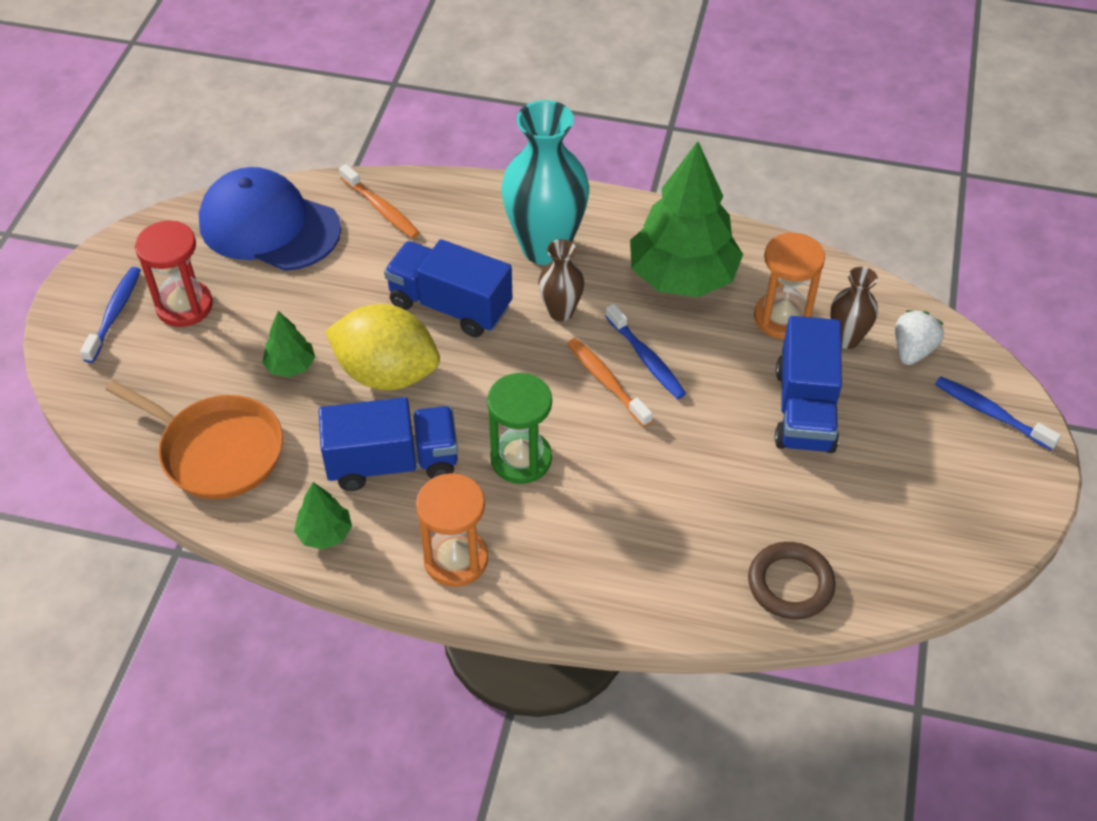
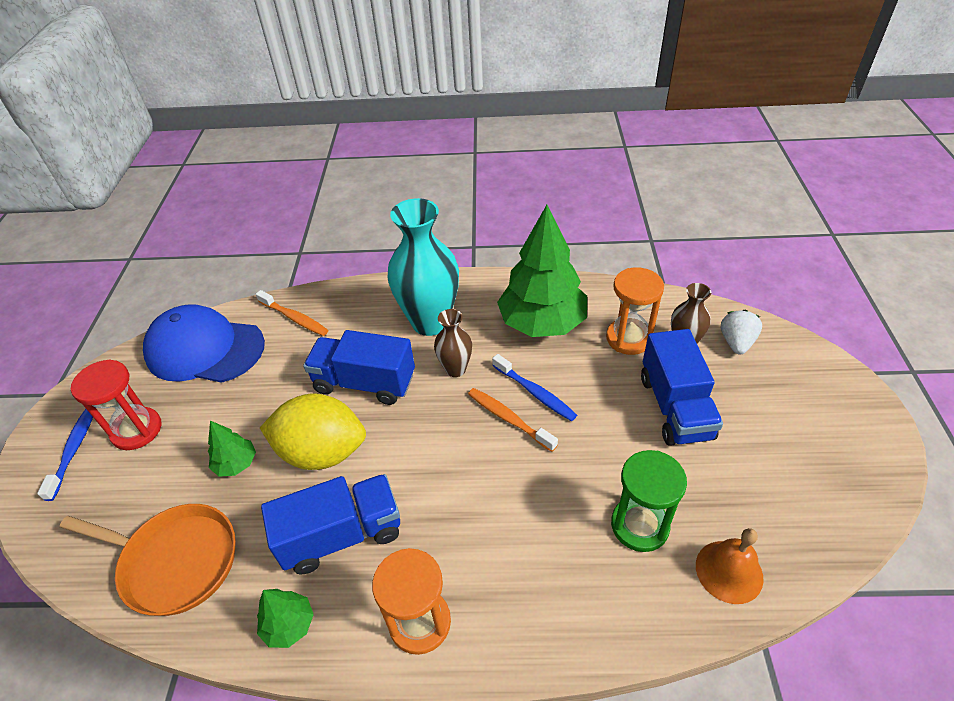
camera: 10 degrees left, 5 degrees down
green hourglass [487,373,552,484] -> green hourglass moved to [611,450,687,552]
brown ring [748,542,836,619] -> orange bell [696,528,764,604]
blue toothbrush [935,376,1061,451] -> none

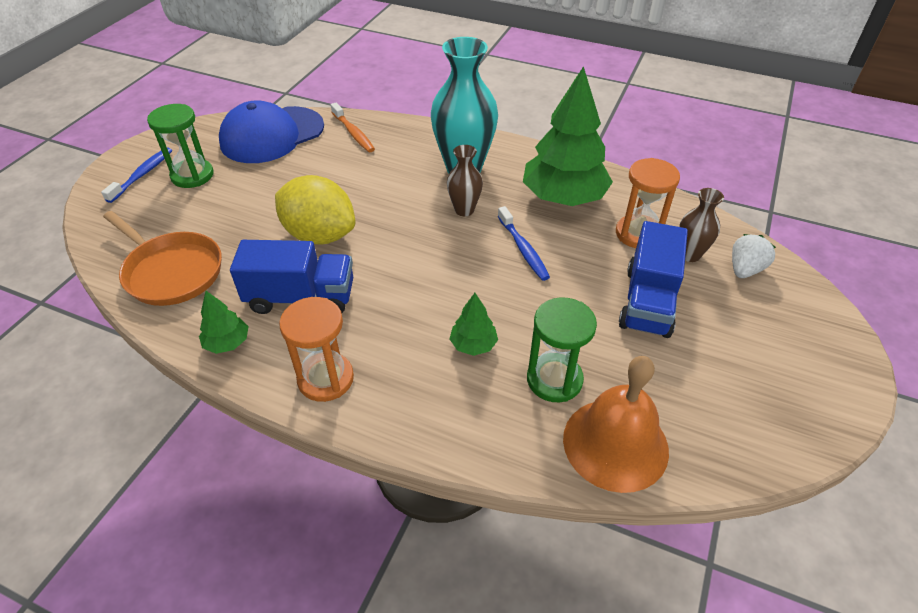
camera: 20 degrees right, 0 degrees up
red hourglass [70,359,161,450] -> green hourglass [147,104,214,188]
blue cap [143,304,265,383] -> blue cap turned 75 degrees counterclockwise [219,100,324,163]
green tree [208,421,256,477] -> green tree moved to [450,293,498,356]
blue truck [303,330,415,405] -> none
orange toothbrush [468,388,558,452] -> none
orange bell [696,528,764,604] -> orange bell [563,356,669,493], size x1.61

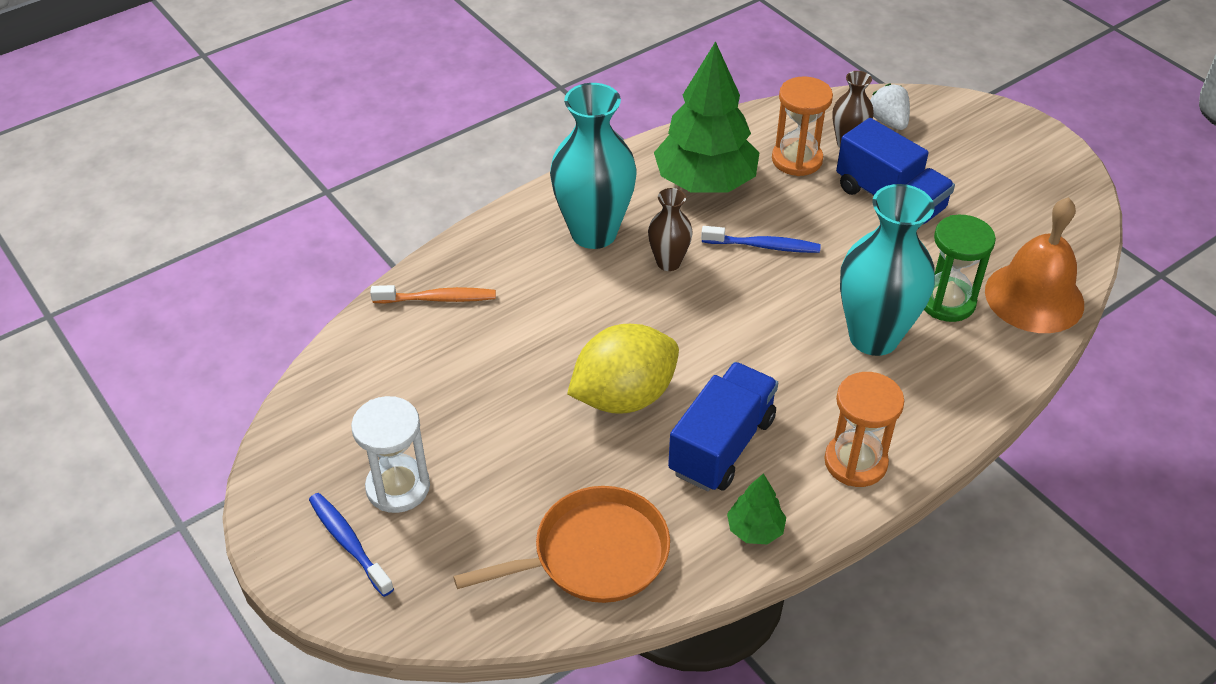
camera: 60 degrees left, 0 degrees up
green hourglass [147,104,214,188] -> white hourglass [351,396,430,513]
blue cap [219,100,324,163] -> none
green tree [450,293,498,356] -> turquoise vase [840,184,935,356]

